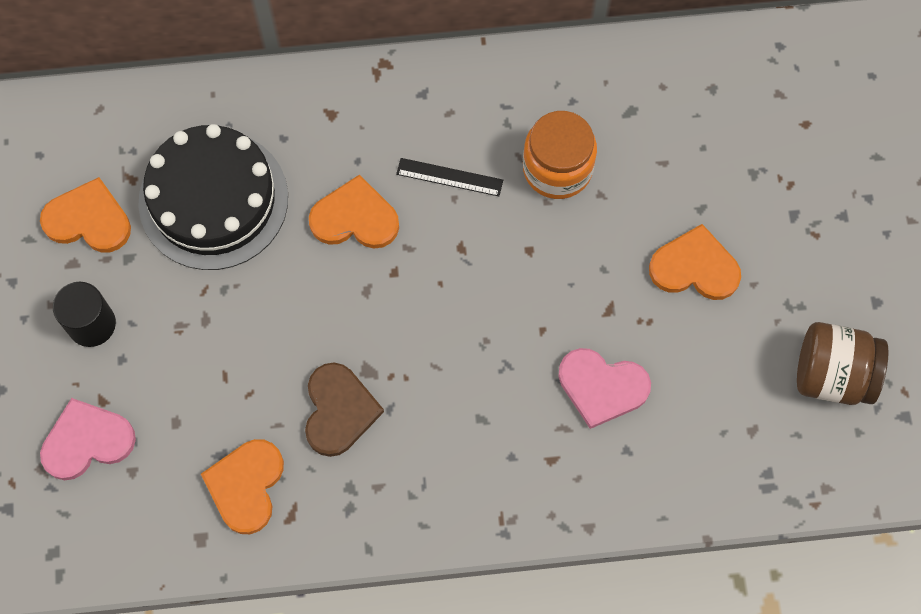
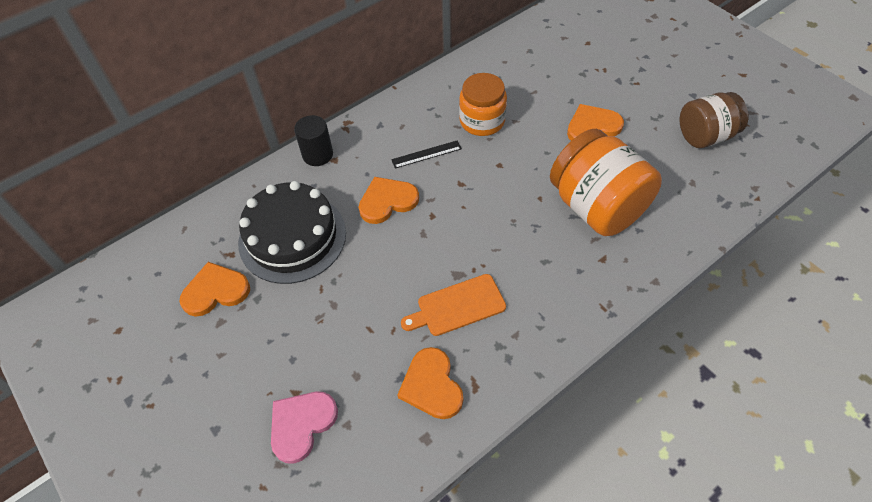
camera: 30 degrees left, 15 degrees down
black cylinder [53,282,116,347] -> black cylinder moved to [294,115,333,166]
brown heart [305,363,384,457] -> orange cutting board [401,274,506,336]
pink heart [558,348,651,429] -> orange jar [550,129,662,236]

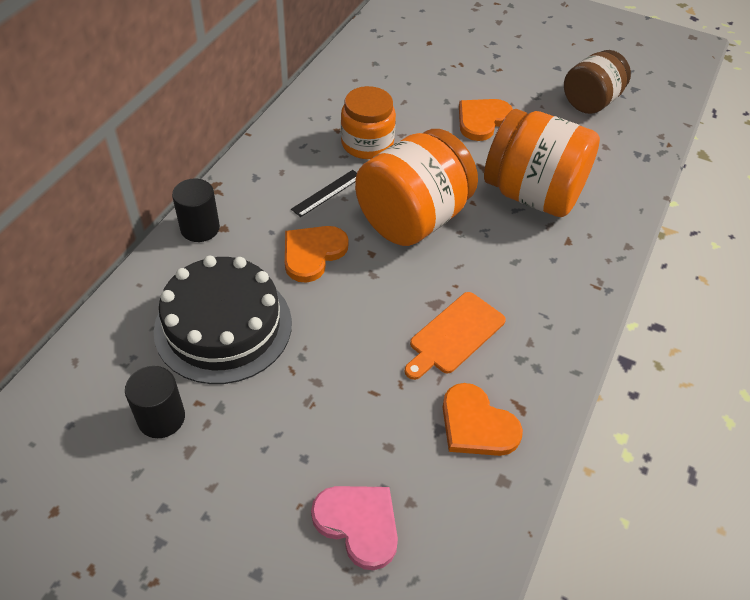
camera: 30 degrees left, 5 degrees down
orange heart [180,262,250,317] -> black cylinder [125,366,185,438]
pink heart [271,392,338,464] -> pink heart turned 120 degrees clockwise [311,486,398,570]
none -> orange jar [355,129,478,246]

